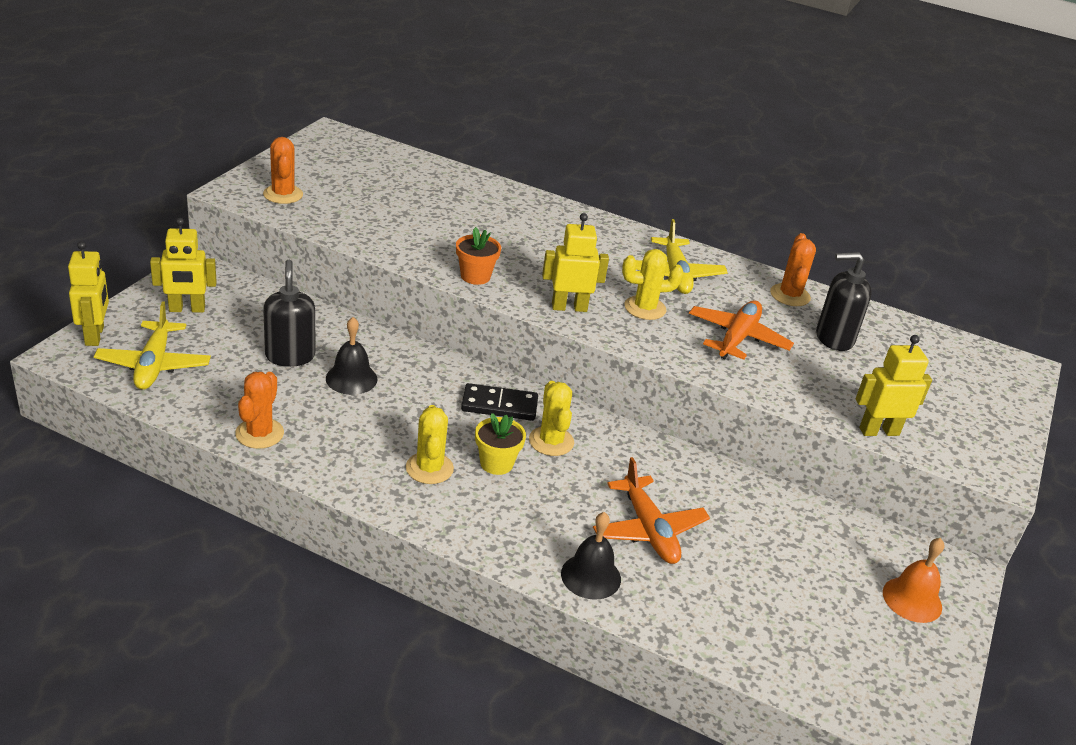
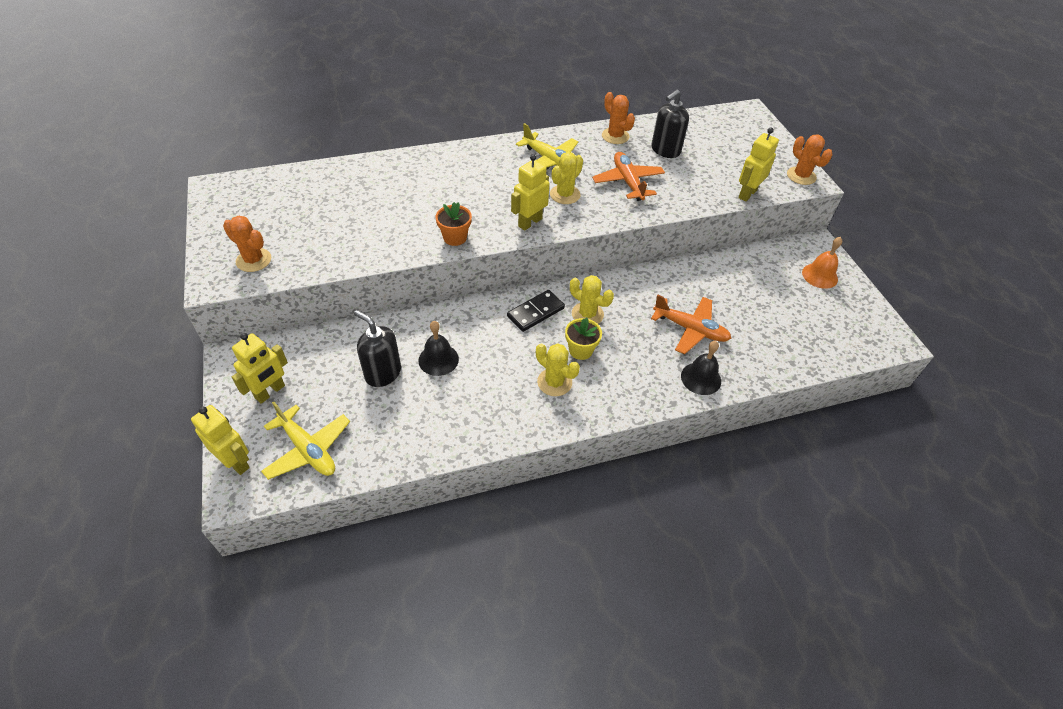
camera: 40 degrees left, 15 degrees up
orange cactus [235,372,284,449] -> orange cactus moved to [787,135,832,185]

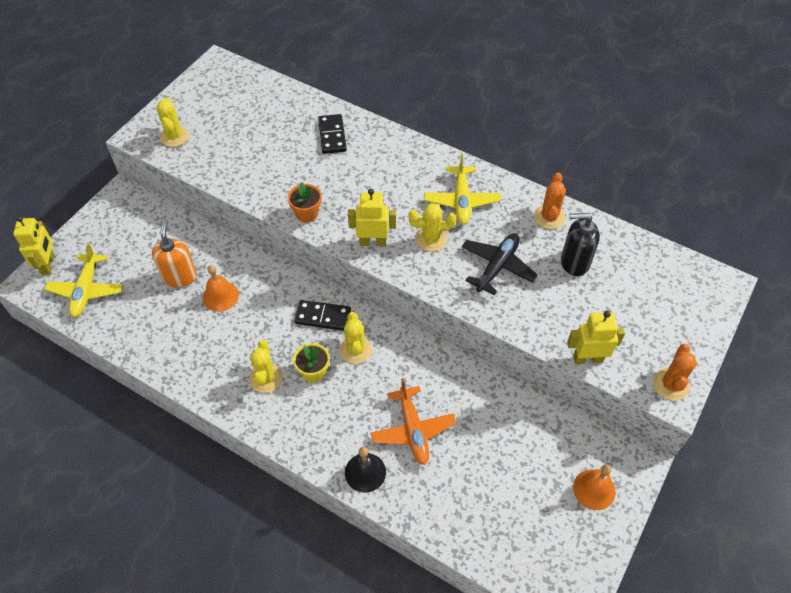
camera: 50 degrees right, 5 degrees up
orange cactus [223,216,271,272] -> yellow cactus [156,98,189,147]
yellow robot [232,333,288,404] -> none
black soap dispenser [354,310,401,387] -> orange soap dispenser [152,220,197,287]
black bell [418,321,459,376] -> orange bell [203,265,239,312]
orange plane [592,152,665,201] -> black plane [462,233,538,295]
none -> black domino [318,114,347,154]

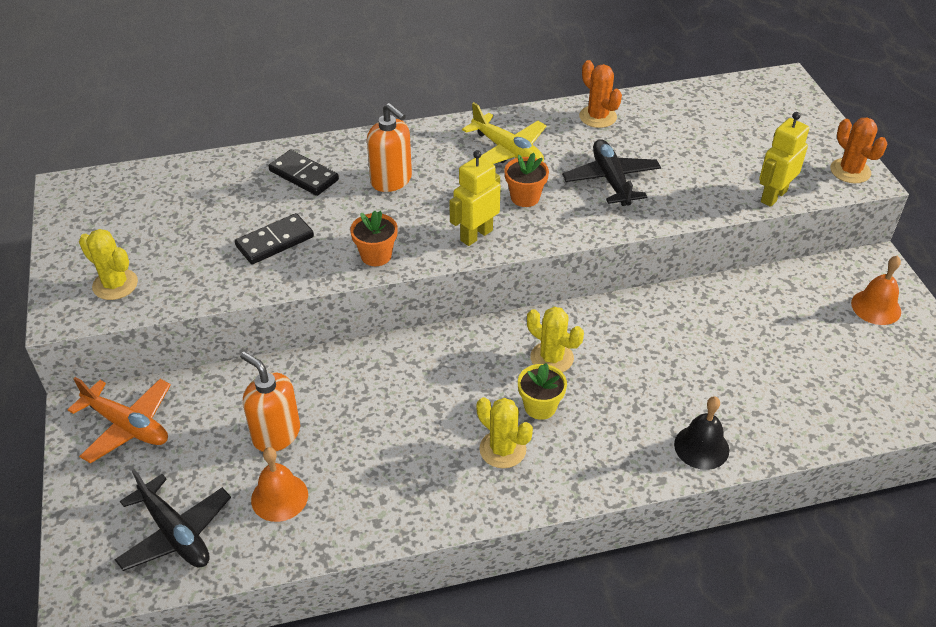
camera: 45 degrees left, 10 degrees down
yellow robot [13,216,55,275] -> none
yellow plane [44,243,123,317] -> black plane [115,469,231,571]
orange bell [203,265,239,312] -> orange bell moved to [251,447,308,522]
black domino [294,300,351,331] -> black domino moved to [235,213,314,264]
orange plane [371,378,456,465] -> orange plane moved to [68,377,171,463]
yellow cactus [409,203,457,252] -> orange flower pot [505,153,549,207]
black soap dispenser [561,213,600,276] -> none
none -> orange soap dispenser [367,103,412,192]

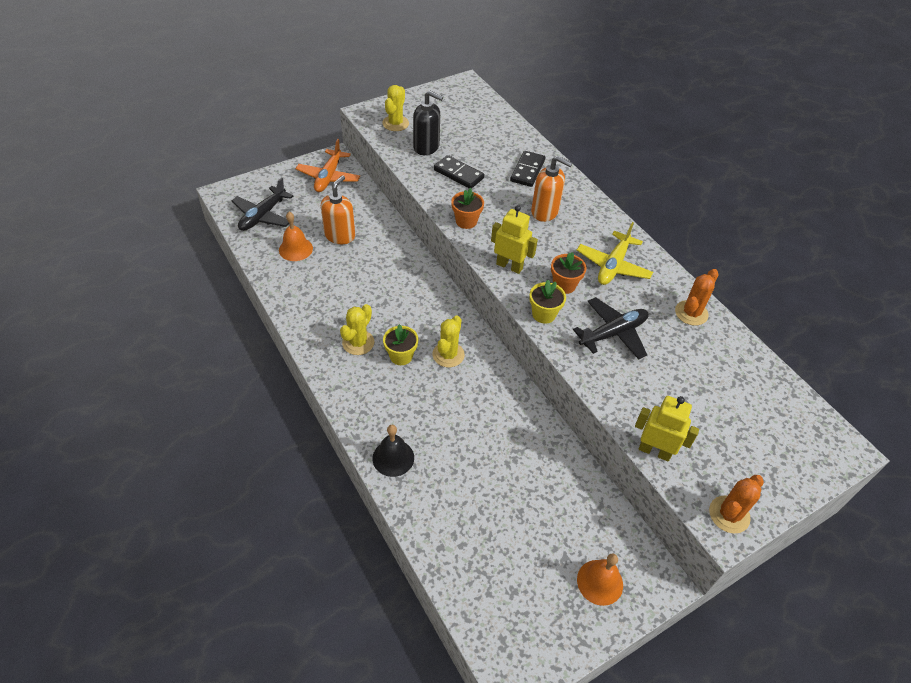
camera: 70 degrees right, 5 degrees up
orange soap dispenser [367,103,412,192] -> orange soap dispenser turned 90 degrees counterclockwise [531,156,572,222]
none -> black soap dispenser [413,91,443,155]
none -> yellow flower pot [529,280,566,324]

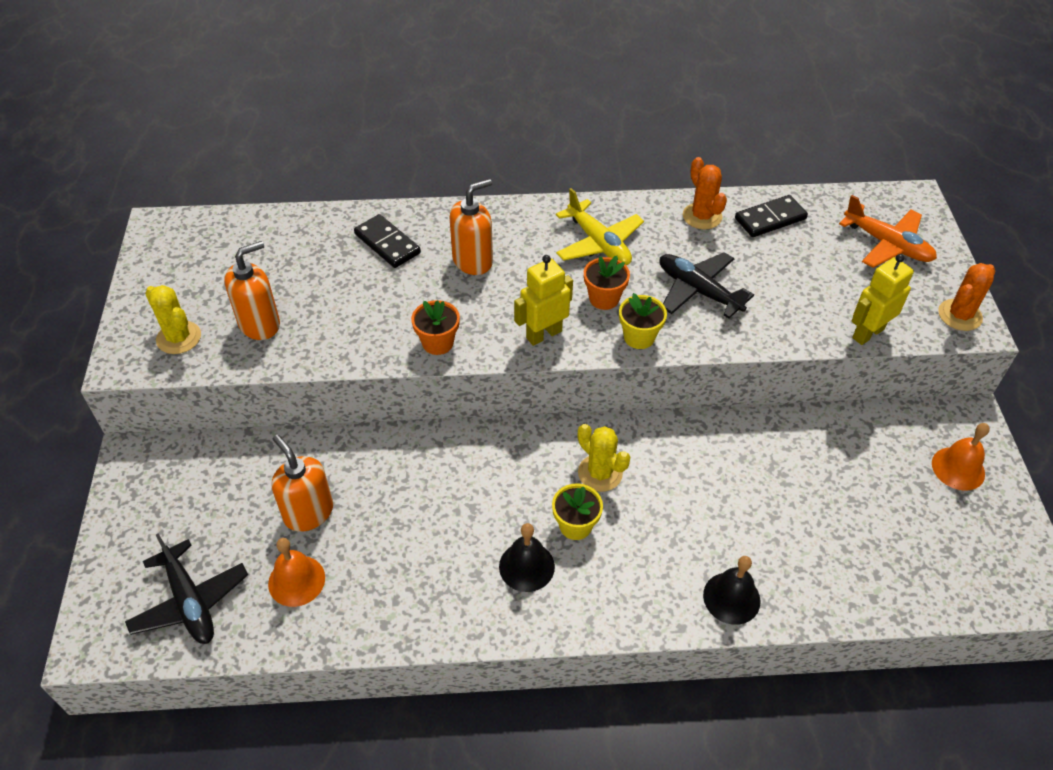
camera: 60 degrees left, 0 degrees up
orange plane [295,139,360,192] -> orange plane moved to [839,195,937,268]
yellow cactus [340,304,374,355] -> black bell [499,523,555,592]
black soap dispenser [413,91,443,155] -> orange soap dispenser [224,241,280,340]
black domino [434,155,485,189] -> black domino moved to [735,195,808,237]
black plane [573,297,649,360] -> black plane turned 45 degrees counterclockwise [659,252,754,318]
orange cactus [709,475,764,533] -> orange cactus turned 60 degrees clockwise [938,263,995,331]

